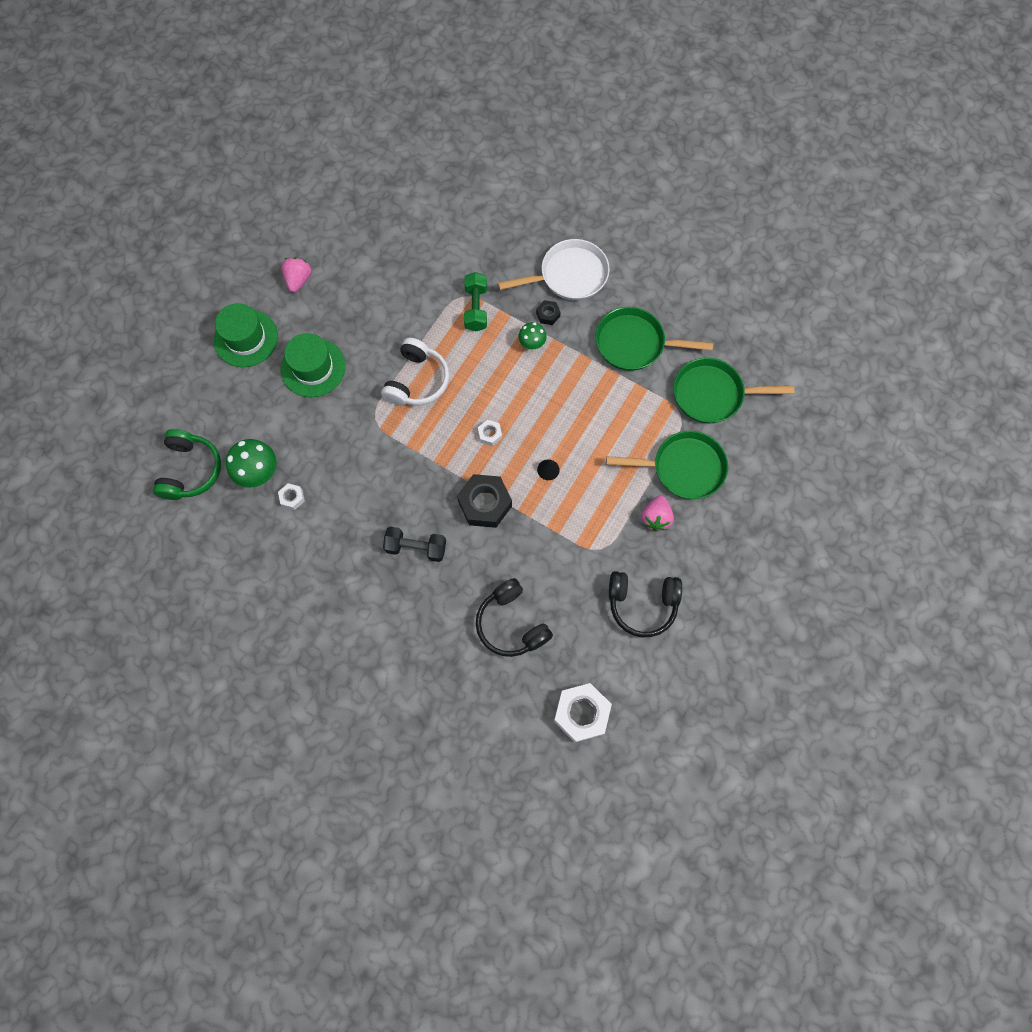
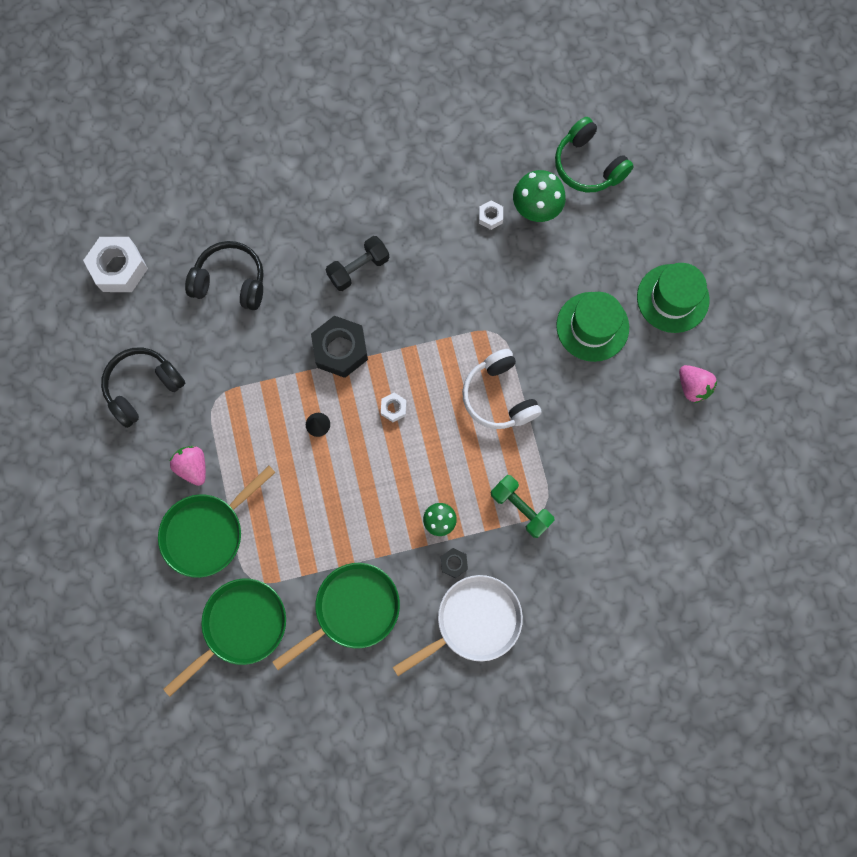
camera: 135 degrees right, 5 degrees up
white pan [498,239,610,300] -> white pan turned 150 degrees counterclockwise [393,575,523,676]

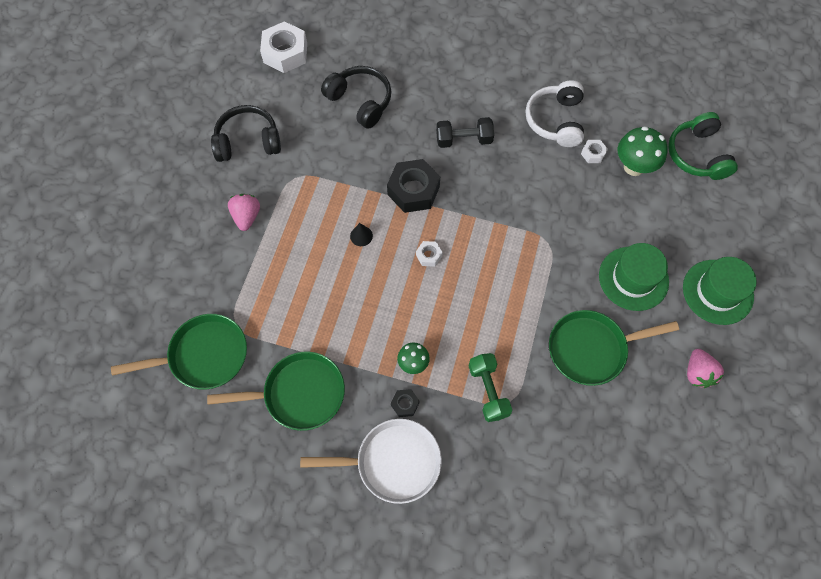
camera: 30 degrees right, 10 degrees down
green pan [158,466,275,578] -> green pan moved to [549,310,679,386]
white headphones [462,349,541,429] -> white headphones moved to [526,80,584,147]

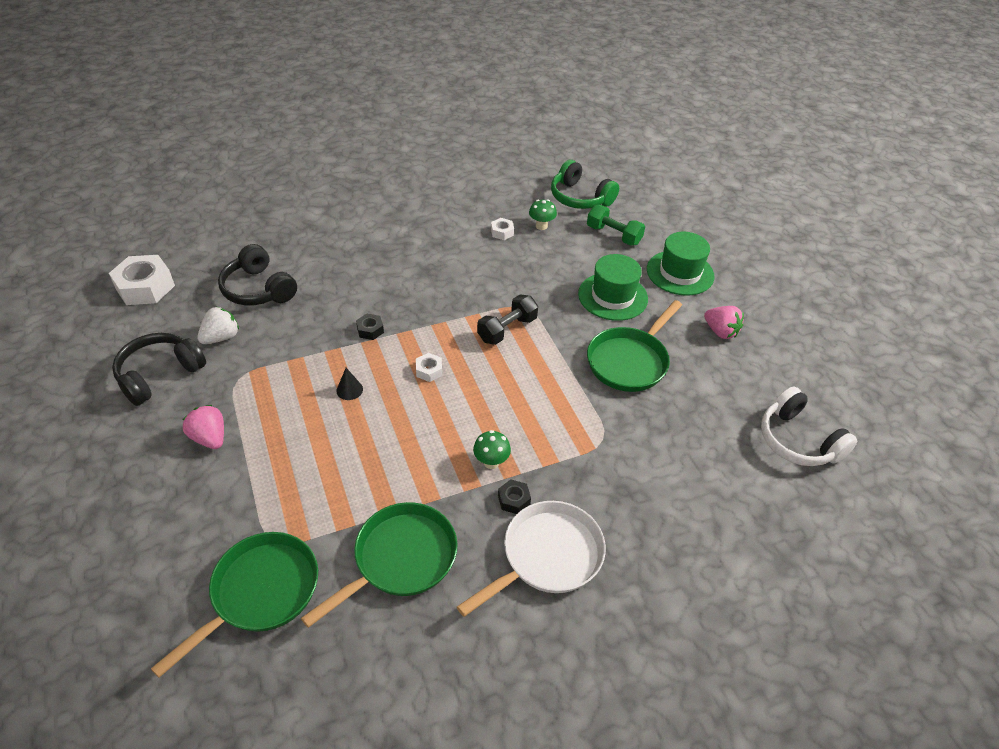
camera: 40 degrees left, 20 degrees down
black headphones [321,66,391,129] -> black headphones turned 135 degrees counterclockwise [218,244,297,305]
black nut [387,159,440,213] -> black nut [356,314,384,340], size x0.48
black dumbbell [436,117,494,148] -> black dumbbell moved to [477,295,538,345]
green dumbbell [469,353,512,422] -> green dumbbell moved to [587,205,645,246]
white headphones [526,80,584,147] -> white headphones moved to [761,386,857,466]
green mushroom [618,126,668,176] -> green mushroom [529,200,557,230], size x0.60
none -> white strawberry [197,307,239,344]

